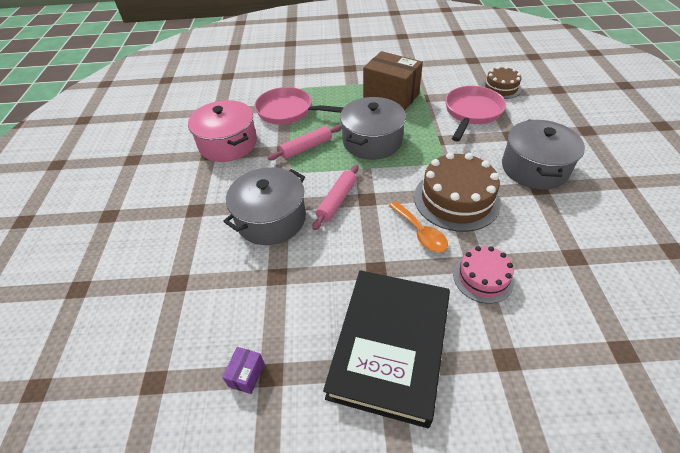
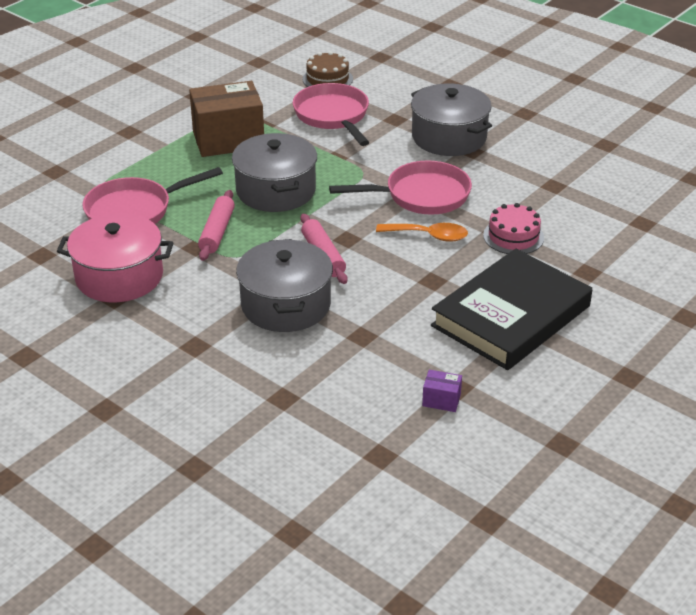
camera: 50 degrees left, 10 degrees down
purple box [222,347,265,394] -> purple box turned 45 degrees counterclockwise [422,370,462,412]
black book [323,270,450,428] -> black book turned 75 degrees clockwise [431,249,592,370]
brown cake [414,152,501,232] -> pink pan [329,161,472,215]

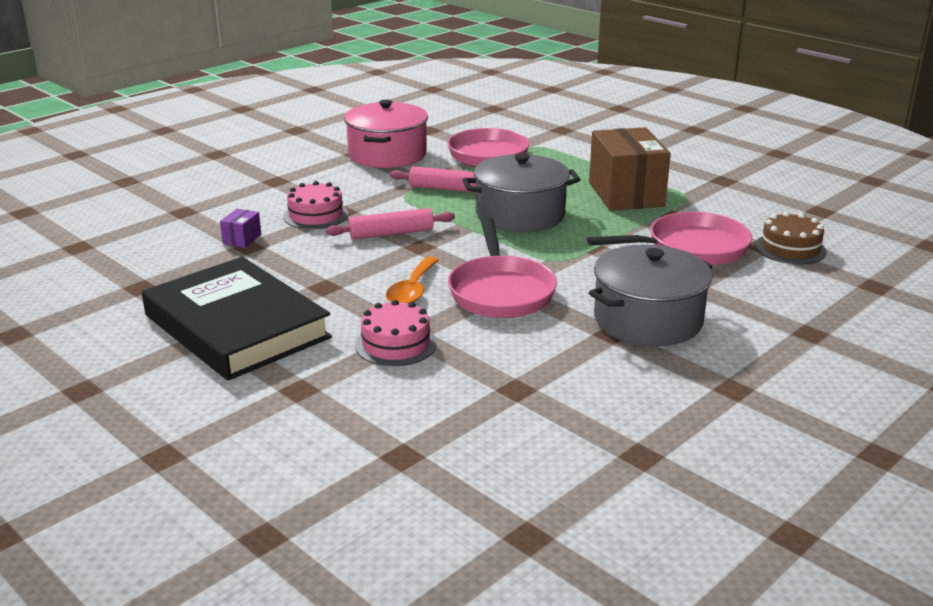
camera: 95 degrees right, 10 degrees down
grey pot [236,239,333,332] -> pink cake [283,181,349,229]
purple box [422,370,462,412] -> purple box moved to [220,209,261,248]

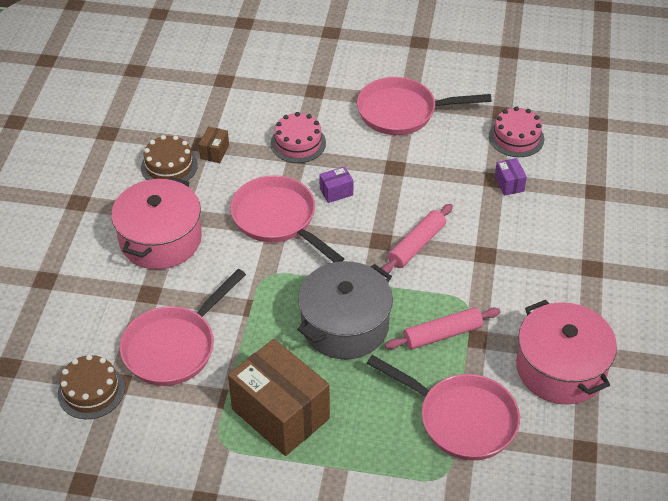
camera: 145 degrees right, 20 degrees up
black book [142,257,332,381] -> pink pan [357,77,491,135]
pink cake [283,181,349,229] -> pink cake moved to [489,106,544,157]
orange spoon [386,257,439,303] -> purple box [319,166,354,203]
grey pot [589,244,713,346] -> pink pot [111,177,202,269]
none -> brown cake [141,135,198,181]
none -> brown box [199,127,229,163]

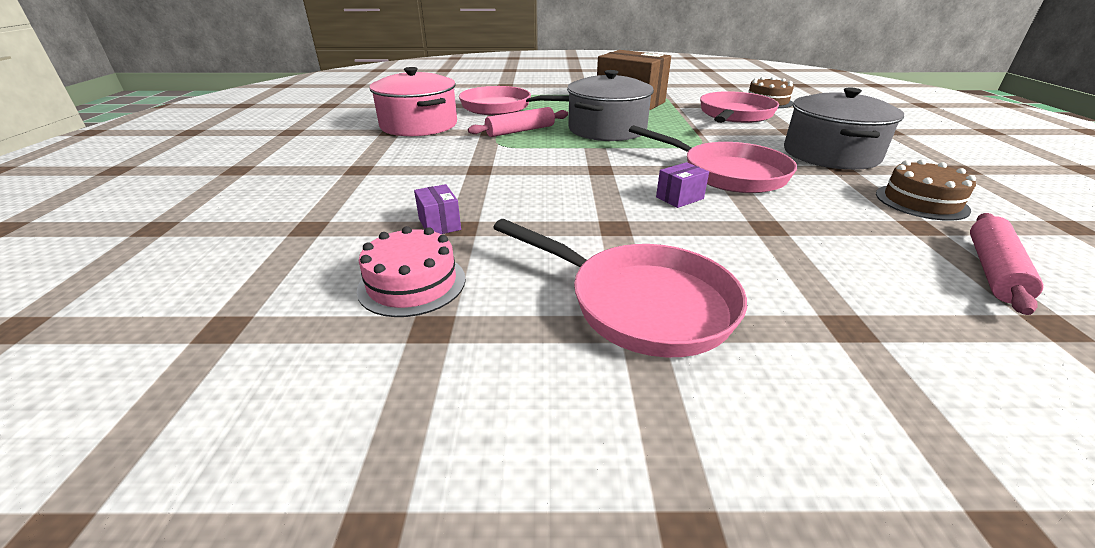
camera: 170 degrees right, 15 degrees down
pink pot [111,177,202,269] -> grey pot [784,87,904,170]
brown box [199,127,229,163] -> none
pink cake [271,112,326,163] -> none
pink pan [357,77,491,135] -> pink pan turned 45 degrees clockwise [493,219,747,357]
pink rolling pin [381,204,453,275] -> pink rolling pin moved to [970,213,1044,315]

